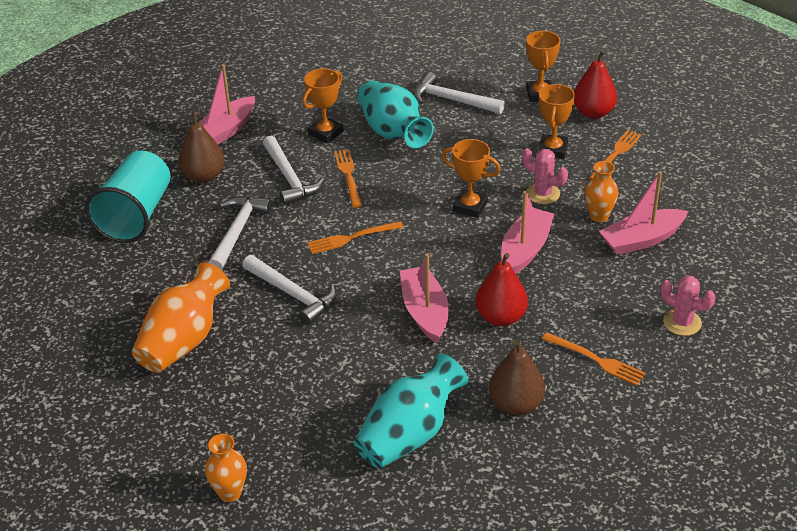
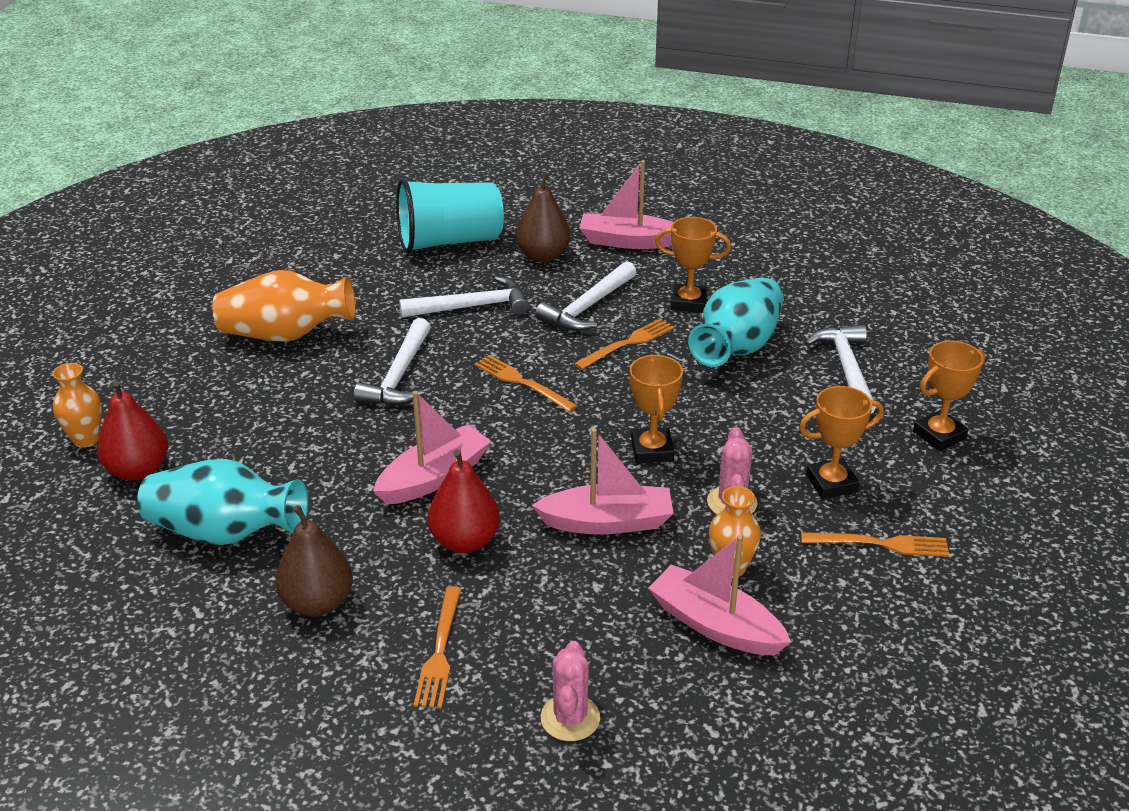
camera: 60 degrees right, 5 degrees down
red pear [574,50,617,119] -> red pear moved to [97,380,168,481]

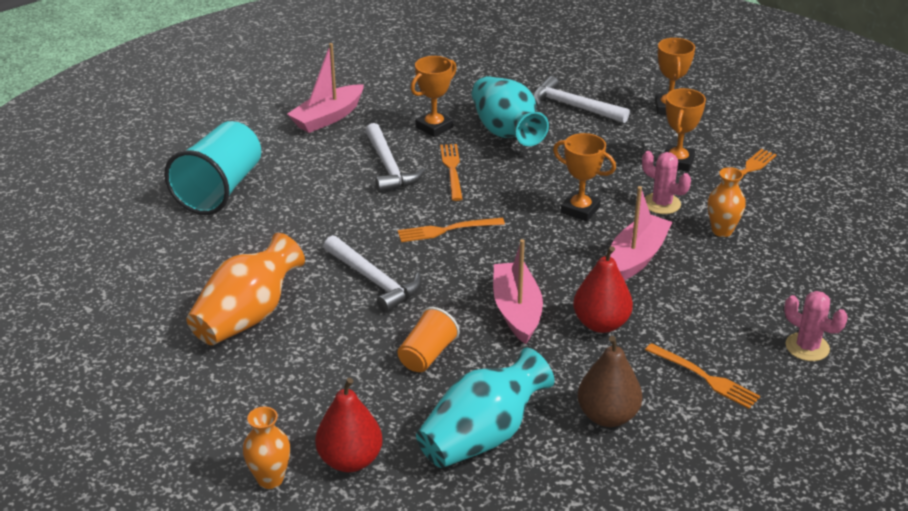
camera: 55 degrees left, 0 degrees up
white hammer [399,276,529,318] -> none
brown pear [516,172,571,262] -> none
pink boat [648,535,791,655] -> none
none -> orange cup [398,307,460,372]

